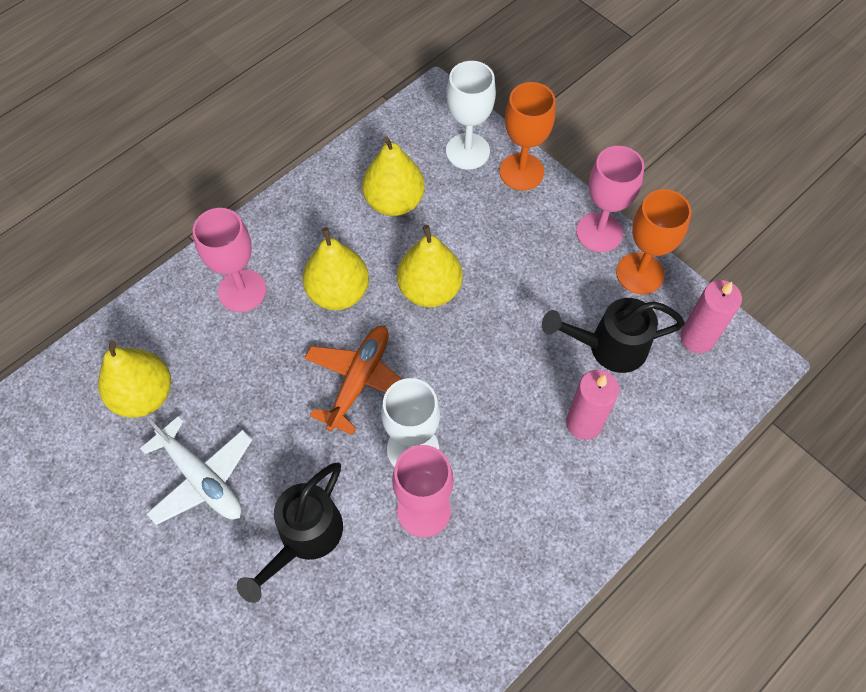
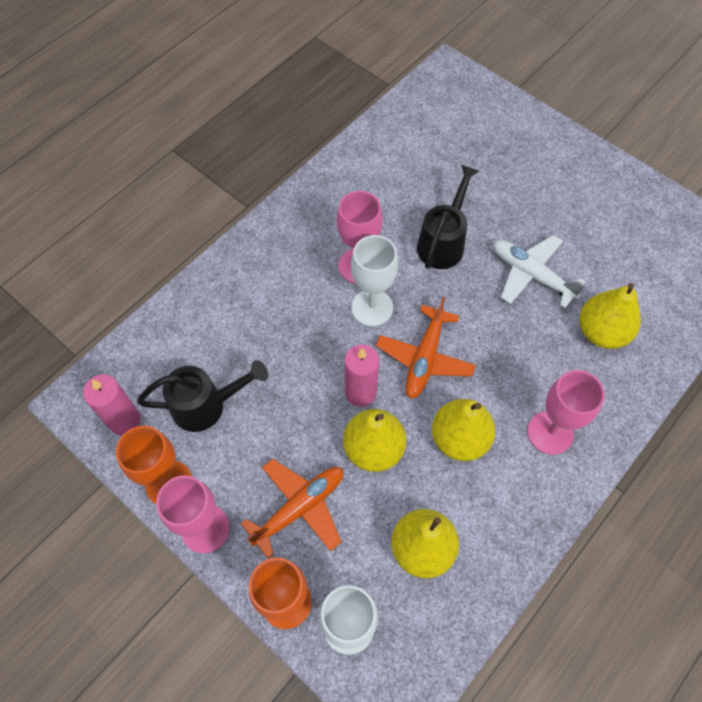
camera: 175 degrees right, 0 degrees up
pink candle [566,370,620,440] -> pink candle moved to [345,344,379,407]
none -> orange plane [241,459,344,559]

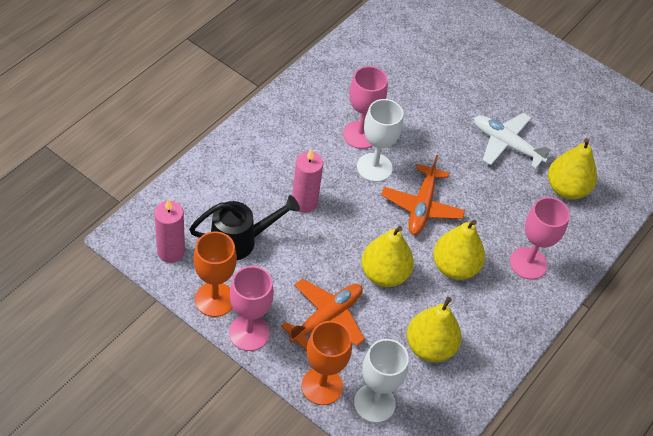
camera: 10 degrees left, 10 degrees down
pink candle [345,344,379,407] -> pink candle moved to [292,149,323,213]
black watering can [417,165,479,269] -> none

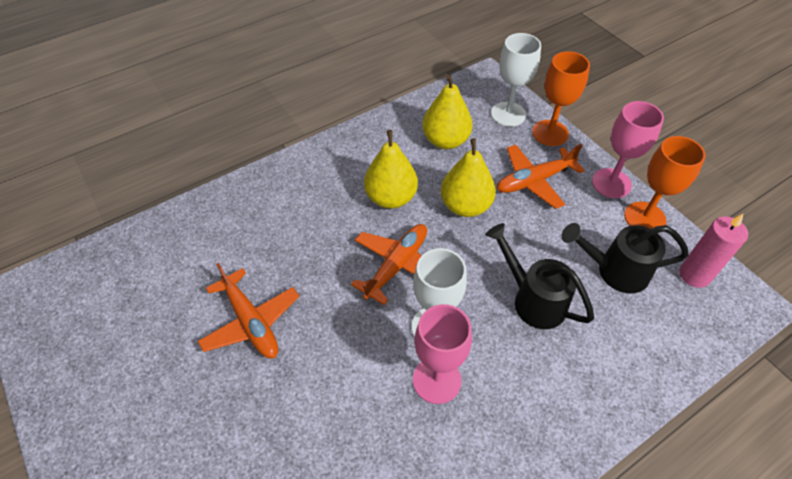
camera: 155 degrees left, 0 degrees up
pink candle [292,149,323,213] -> black watering can [485,223,594,329]
white plane [474,113,552,169] -> orange plane [198,263,299,358]
pink goblet [510,197,570,280] -> none
yellow pear [548,138,597,200] -> none

